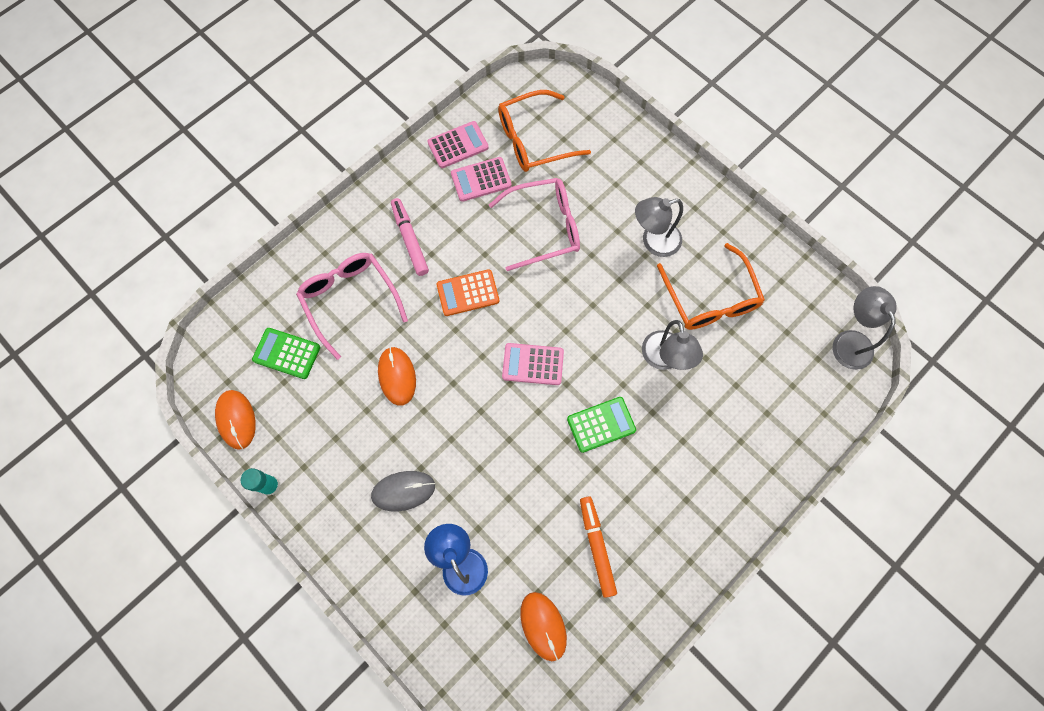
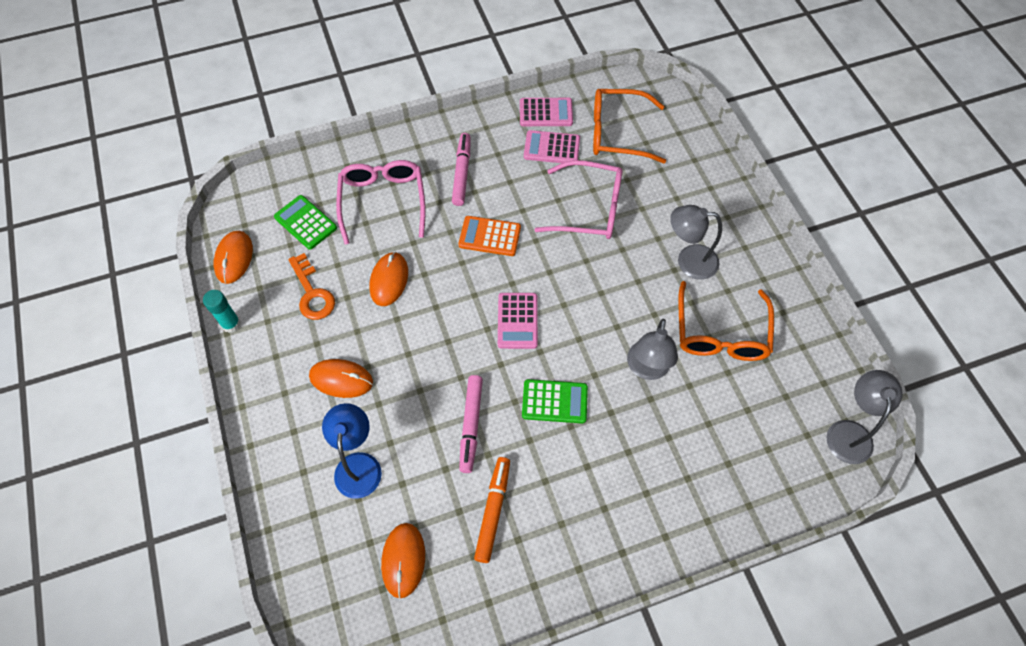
camera: 25 degrees right, 10 degrees down
grey mouse [371,471,435,512] -> orange mouse [309,359,373,398]
pink calculator [502,343,564,385] -> pink calculator turned 120 degrees counterclockwise [498,293,538,349]
none -> orange key [288,253,335,320]
none -> pink marker [459,375,483,473]

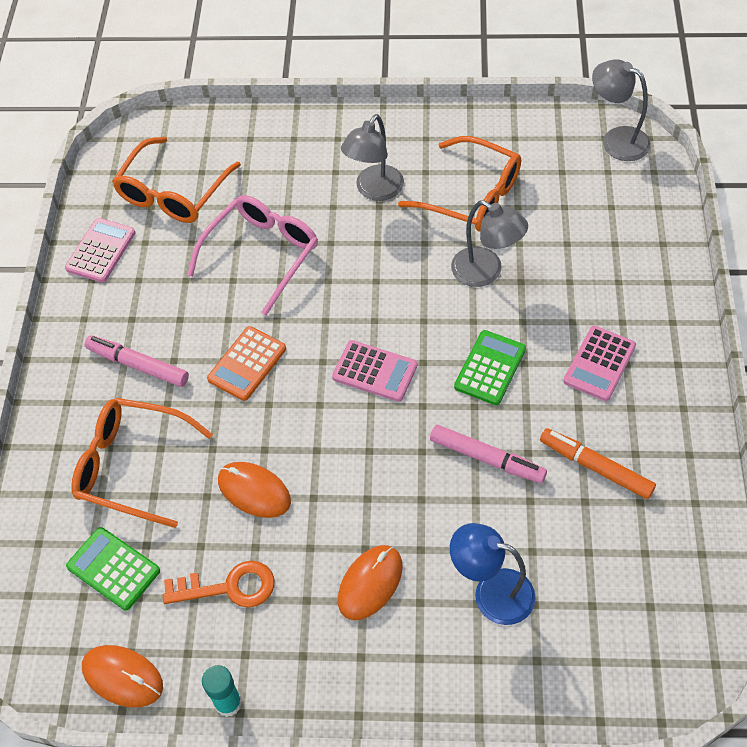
camera: 65 degrees left, 5 degrees down
green calculator [274,195,337,250] -> green calculator turned 60 degrees clockwise [66,527,160,610]
pink glasses [336,160,426,245] -> orange glasses [71,398,213,528]
orange mouse [381,523,425,598] -> none
pink calculator [524,130,580,163] -> pink calculator moved to [563,326,636,401]

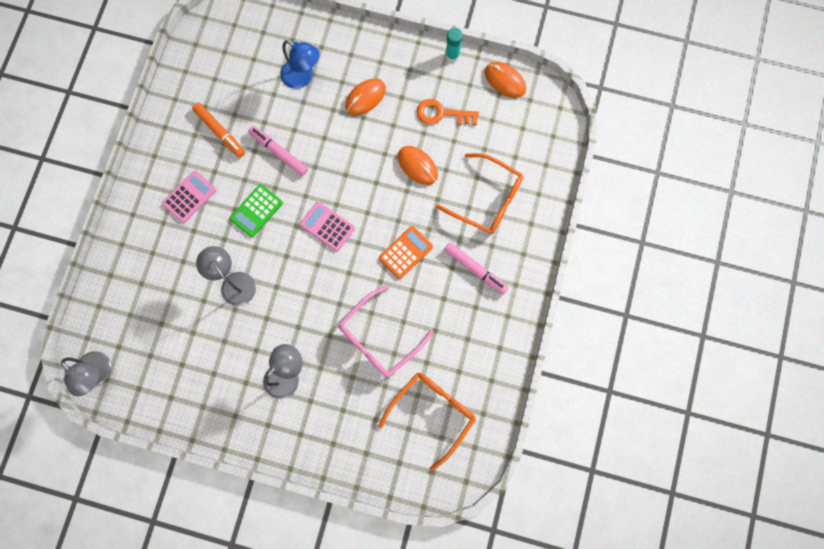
camera: 170 degrees left, 20 degrees up
pink calculator [65,218,135,283] -> none
green calculator [66,527,160,610] -> none
orange glasses [398,136,521,232] -> none

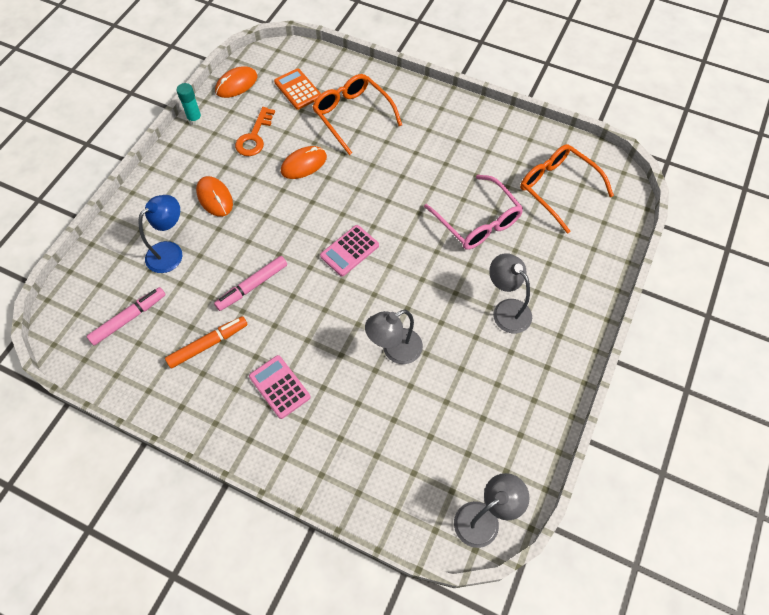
camera: 80 degrees left, 15 degrees down
green calculator [230,184,283,237] -> none
orange calculator [379,226,433,279] -> orange calculator moved to [274,68,321,110]
orange glasses [436,153,523,234] -> orange glasses turned 75 degrees counterclockwise [312,74,402,155]
pink marker [444,242,508,295] -> pink marker moved to [87,287,166,345]

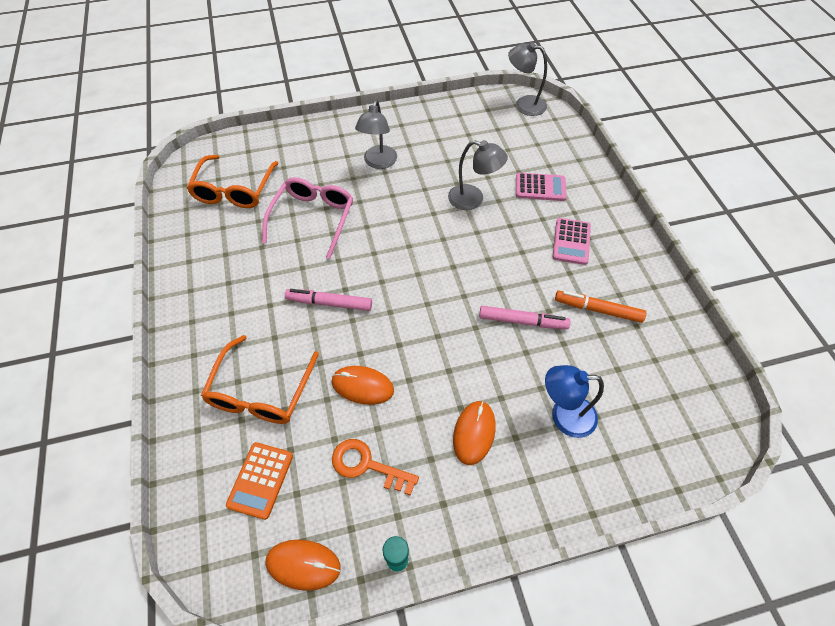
camera: 130 degrees left, 5 degrees down
pink marker [87,287,166,345] -> pink marker moved to [285,289,372,311]
orange key [235,107,275,156] -> orange key turned 135 degrees counterclockwise [332,439,419,496]
pink calculator [320,225,379,277] -> pink calculator moved to [516,173,567,201]

